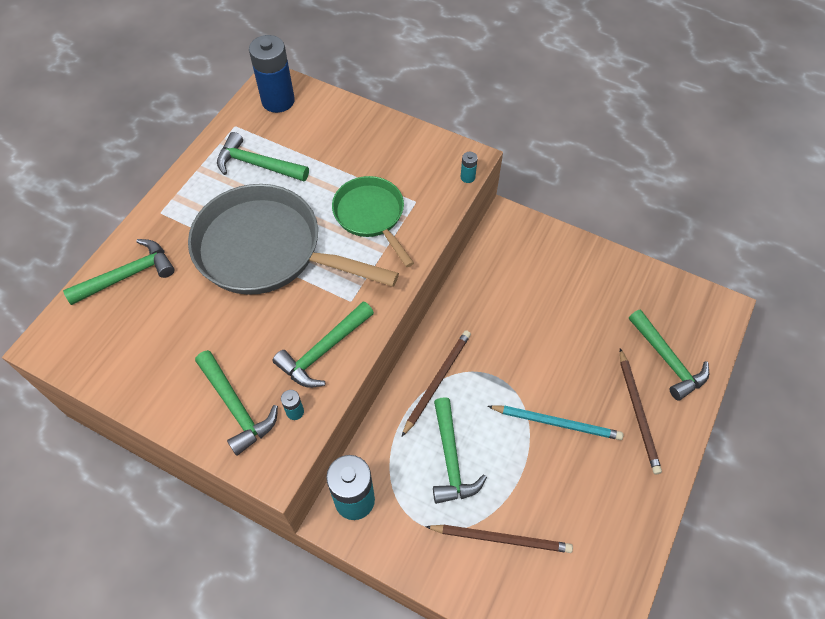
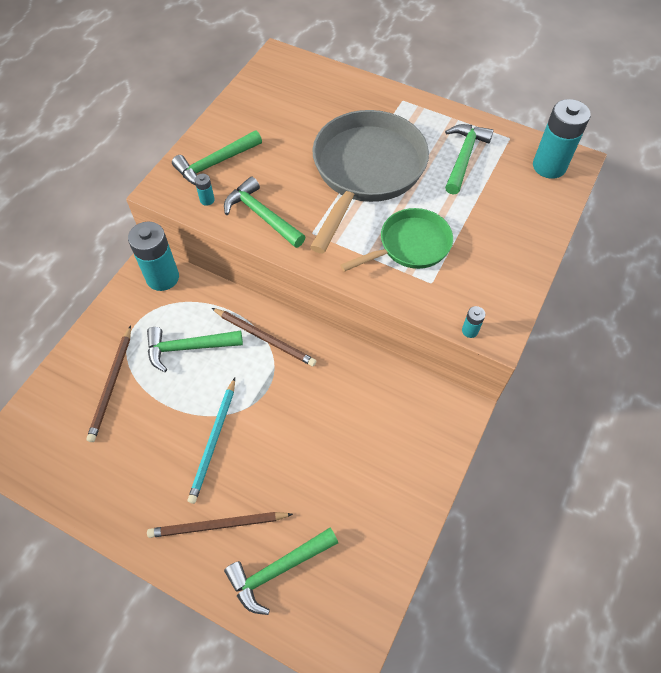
camera: 90 degrees right, 0 degrees up
green hammer [63,239,174,305] -> none
blue battery [249,35,295,113] -> turquoise battery [533,99,591,179]

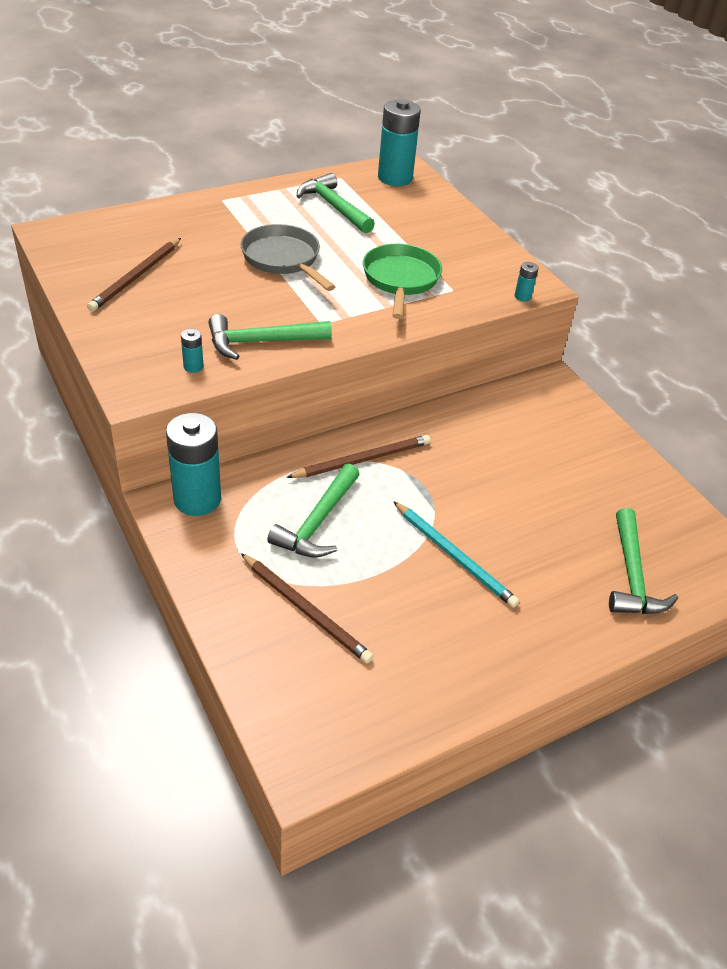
camera: 60 degrees left, 15 degrees down
brown pencil [147,512,293,538] -> brown pencil moved to [87,238,181,312]
green hammer [172,130,262,185] -> none
grey pan [310,110,429,253] -> grey pan [240,224,335,291], size x0.58

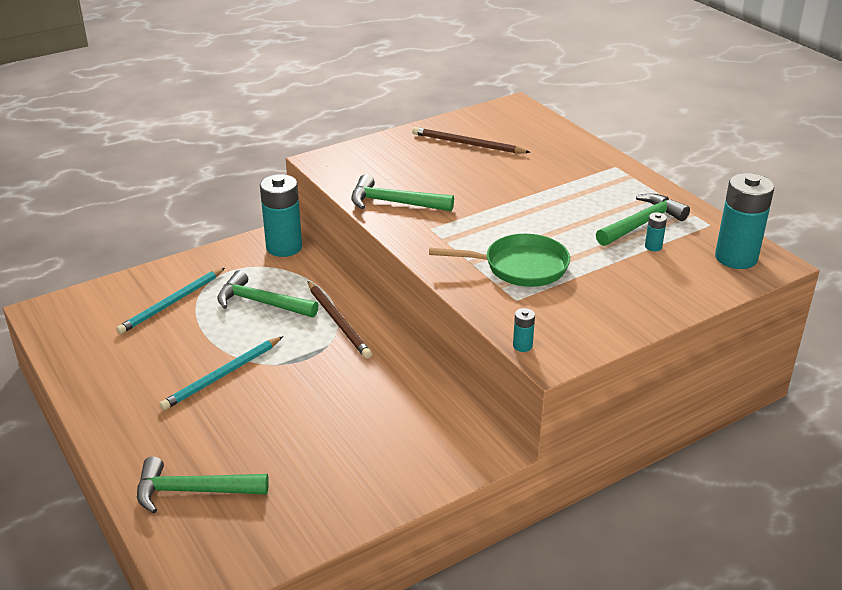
camera: 90 degrees right, 10 degrees down
turquoise battery [181,329,203,373] -> turquoise battery moved to [645,212,667,251]
green hammer [208,314,332,360] -> green hammer turned 60 degrees counterclockwise [351,174,454,212]
grey pan [240,224,335,291] -> none
brown pencil [241,553,373,663] -> turquoise pencil [116,268,225,334]

